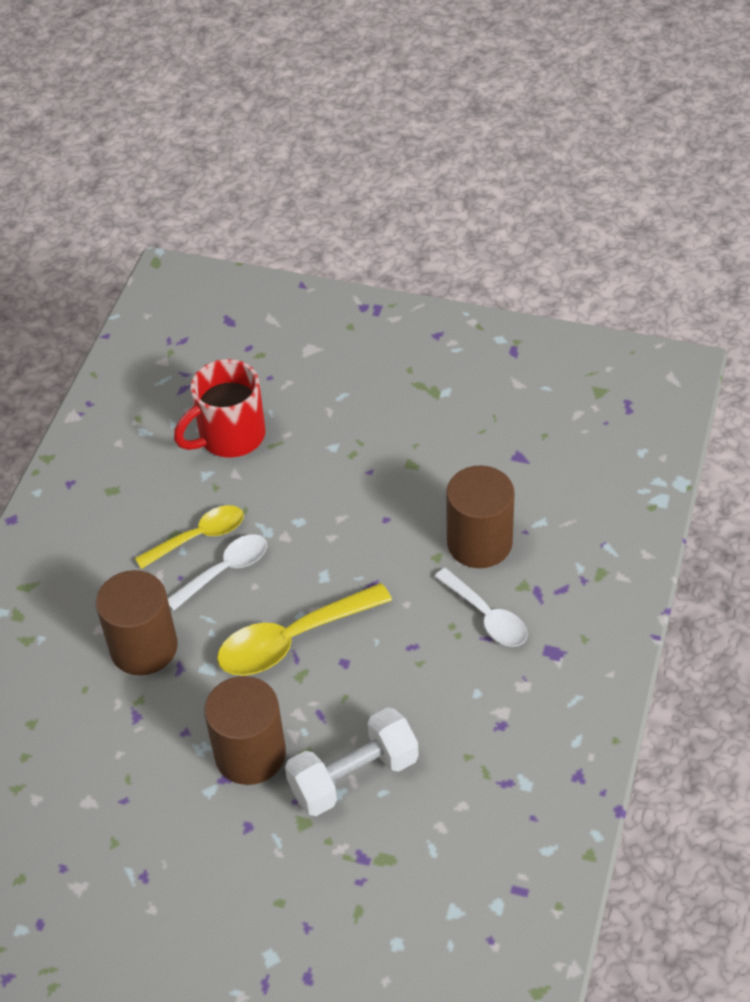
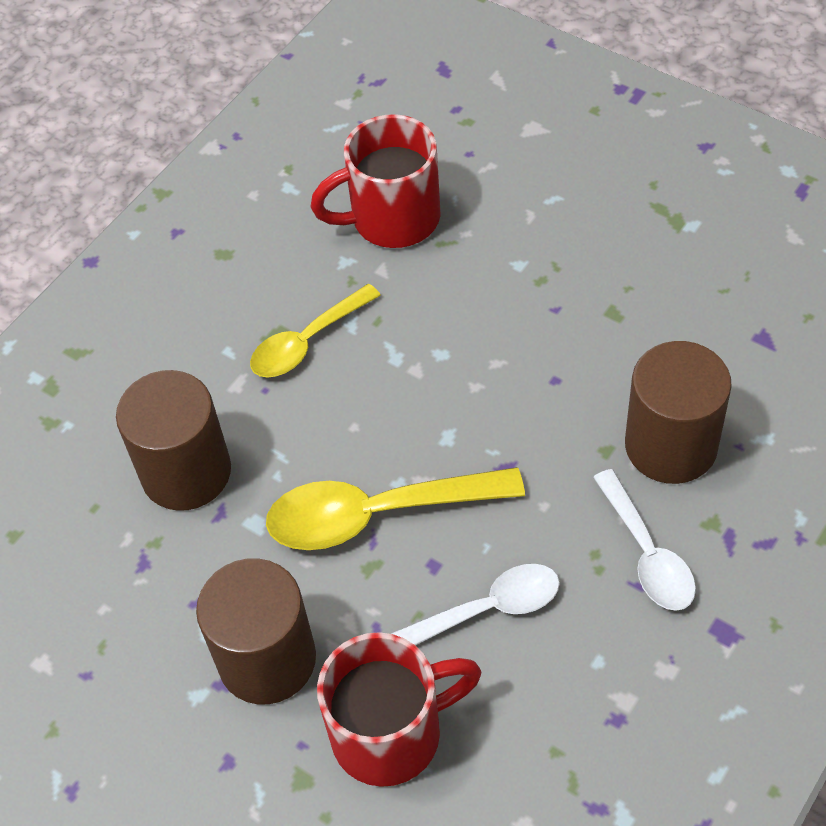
camera: 20 degrees right, 5 degrees up
yellow spoon [135,505,244,569] -> yellow spoon turned 150 degrees clockwise [250,284,381,378]
white spoon [168,534,267,611] -> white spoon moved to [391,564,560,645]
white dumbbell [285,707,419,816] -> red mug [317,632,481,787]

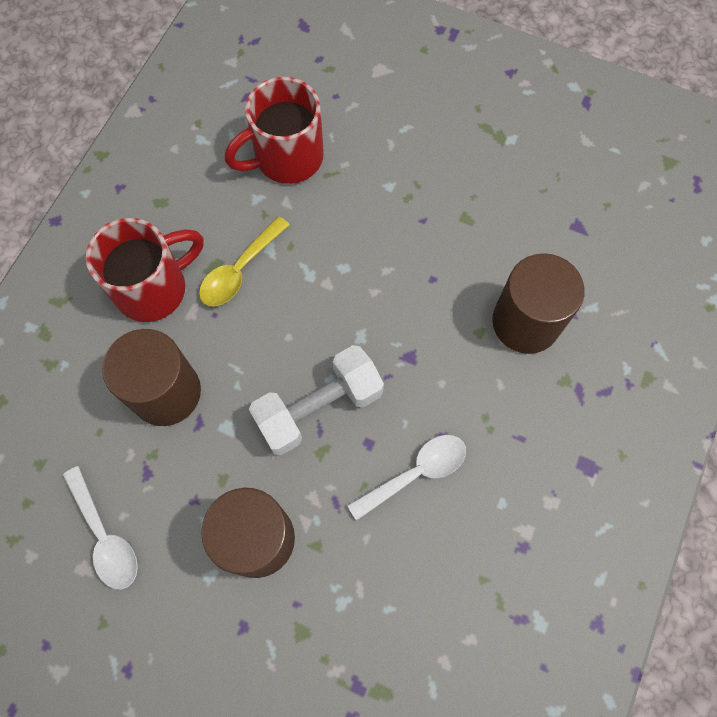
camera: 15 degrees left, 15 degrees up
yellow spoon [266,467,525,550] -> white dumbbell [249,345,384,455]
red mug [317,632,481,787] -> red mug moved to [86,218,204,322]
white spoon [593,469,696,611] -> white spoon moved to [62,466,138,589]

